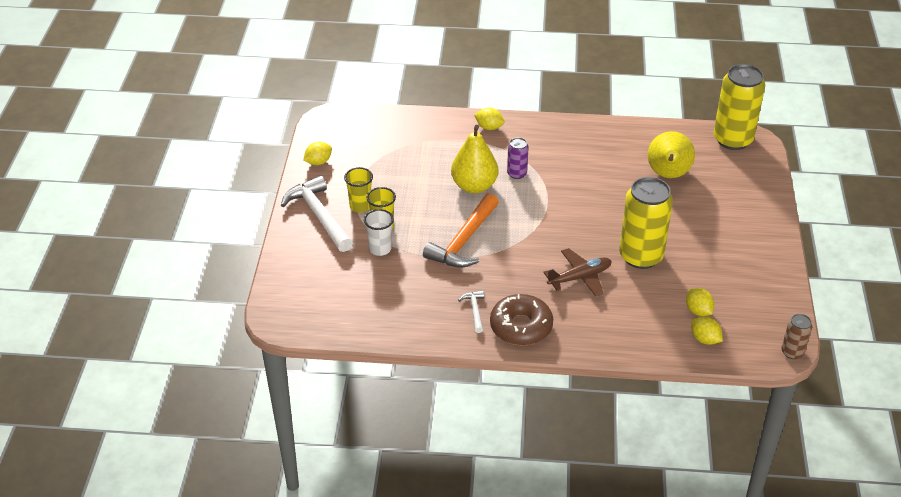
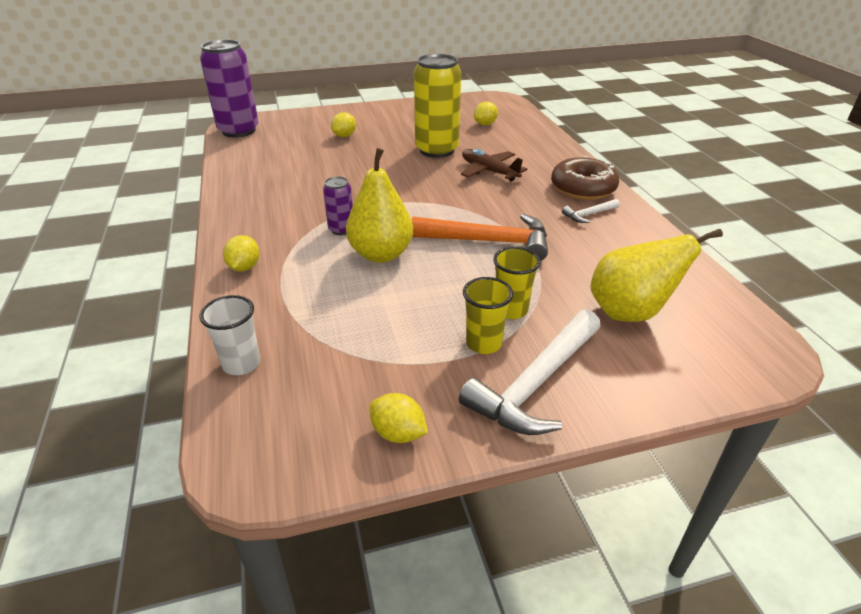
camera: 110 degrees left, 5 degrees down
white cup [364,209,394,256] -> white cup moved to [200,295,260,375]
yellow pear [648,131,695,178] -> yellow pear moved to [590,229,723,322]
yellow lemon [691,316,723,345] -> yellow lemon moved to [331,112,356,137]
yellow can [713,64,765,150] -> purple can [200,39,259,137]
brown can [782,314,812,359] -> none

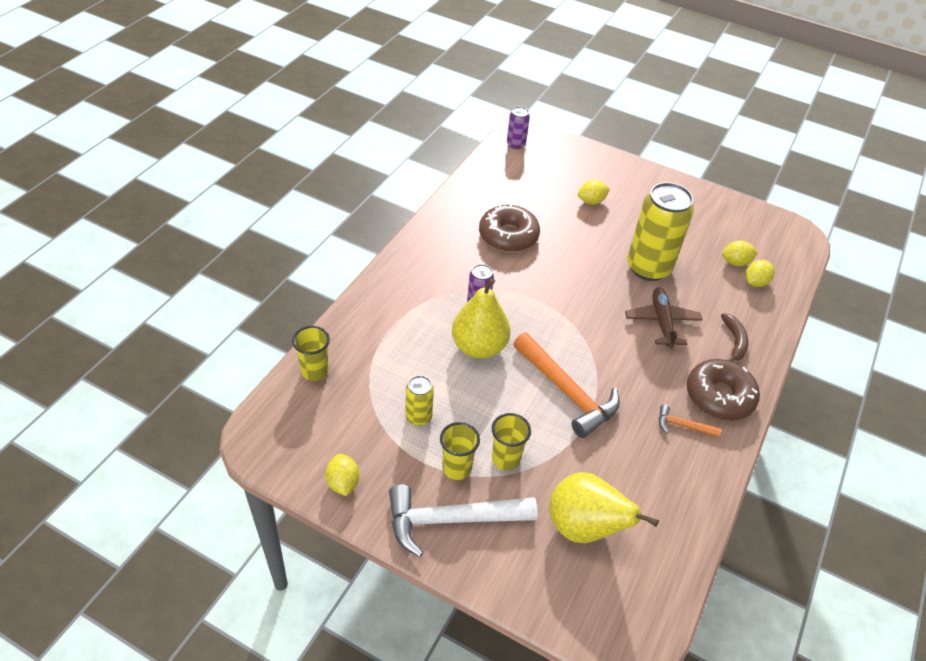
camera: 40 degrees right, 10 degrees up
purple can [200,39,259,137] -> purple can [507,107,530,149], size x0.48
white cup [200,295,260,375] -> yellow cup [292,326,330,381]
yellow lemon [223,235,259,272] -> yellow lemon moved to [745,260,775,287]
white hammer [562,199,620,223] -> orange hammer [659,404,721,438]
none -> yellow can [405,375,434,426]
none -> brown donut [479,204,540,252]
none -> brown banana [721,313,749,361]

